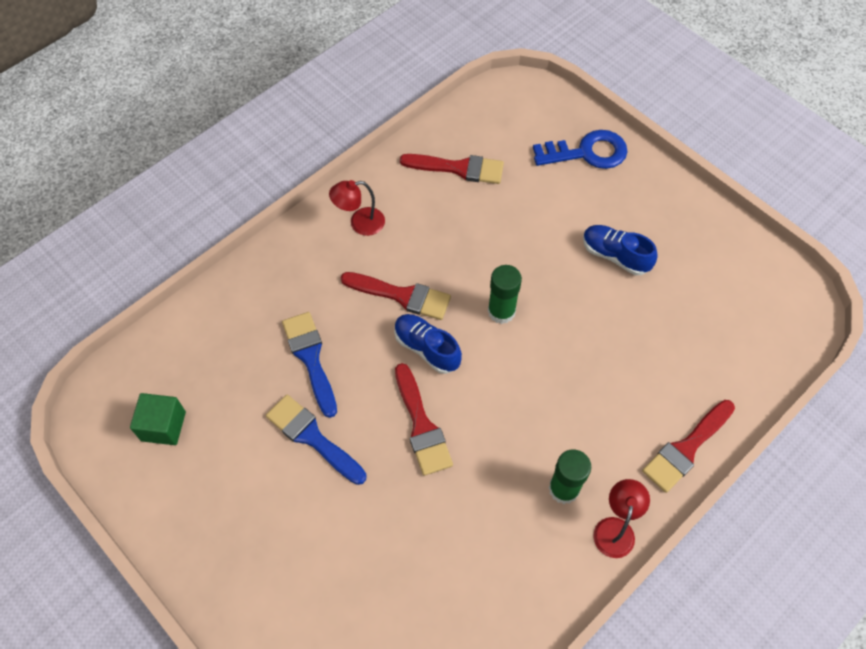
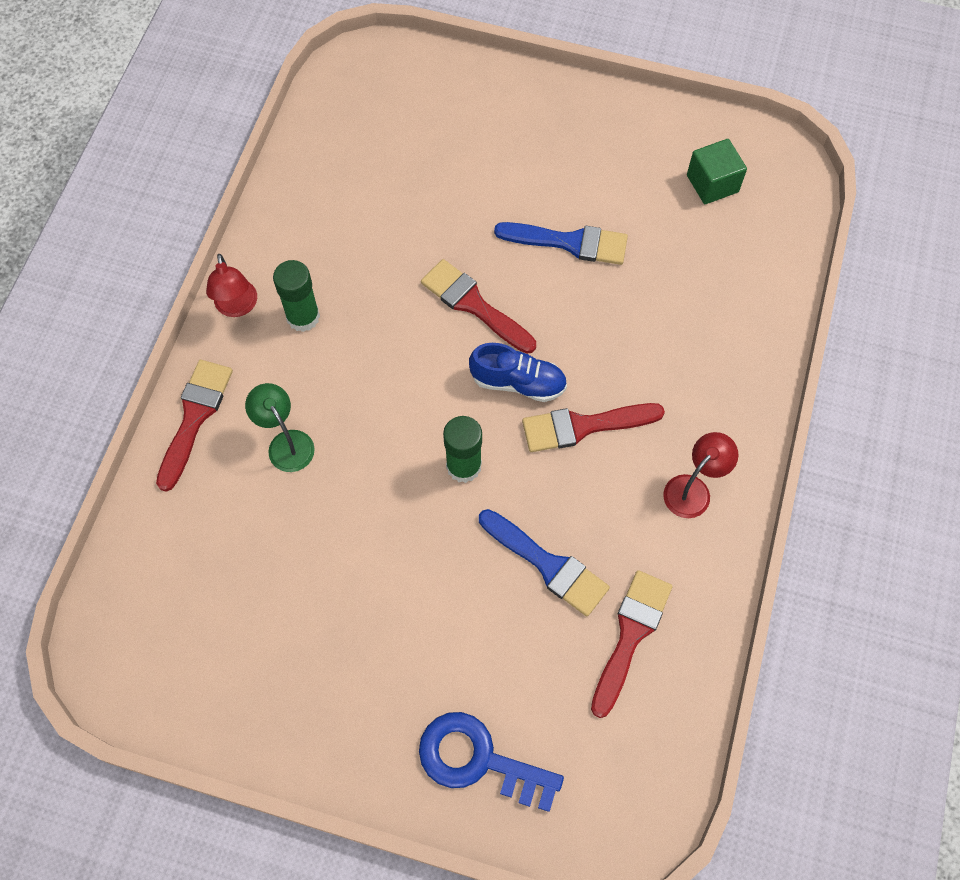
camera: 150 degrees right, 5 degrees up
blue brush [282,312,337,418] -> blue brush moved to [479,509,610,616]
red brush [400,154,504,184] -> red brush turned 135 degrees clockwise [591,570,673,718]
blue key [533,130,628,169] -> blue key turned 60 degrees clockwise [419,712,564,812]
blue shoe [583,225,658,275] -> none
none -> green lamp [245,383,315,472]

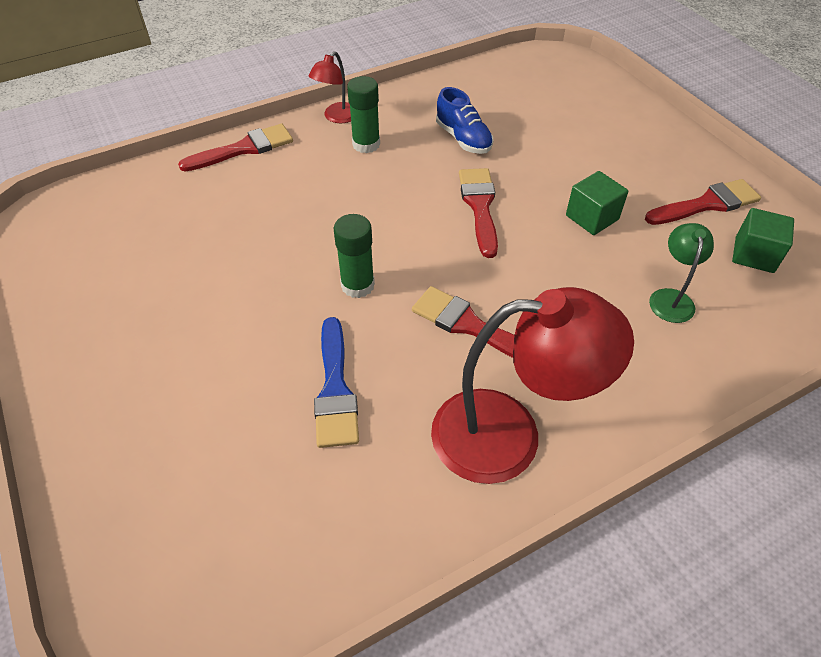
camera: 45 degrees right, 15 degrees down
green lamp [245,383,315,472] -> green lamp moved to [649,223,714,323]
blue key [419,712,564,812] -> none
blue shoe [469,343,567,402] -> blue shoe moved to [436,87,493,154]
blue brush [494,222,628,265] -> green cube [566,171,628,235]
red brush [591,570,673,718] -> red brush moved to [645,179,761,225]
red lamp [663,432,739,518] -> red lamp [431,287,634,484], size x2.06

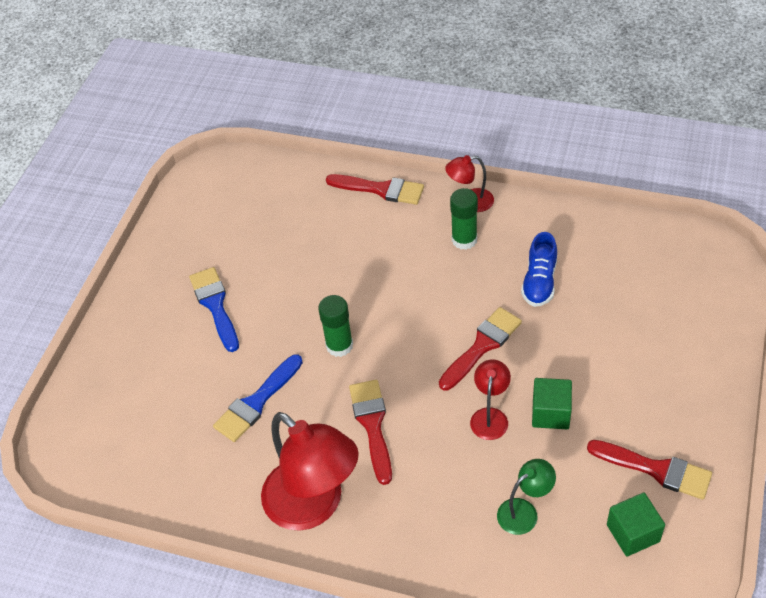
camera: 50 degrees right, 0 degrees up
none -> blue brush [189,267,239,352]
none -> red lamp [470,360,511,440]

